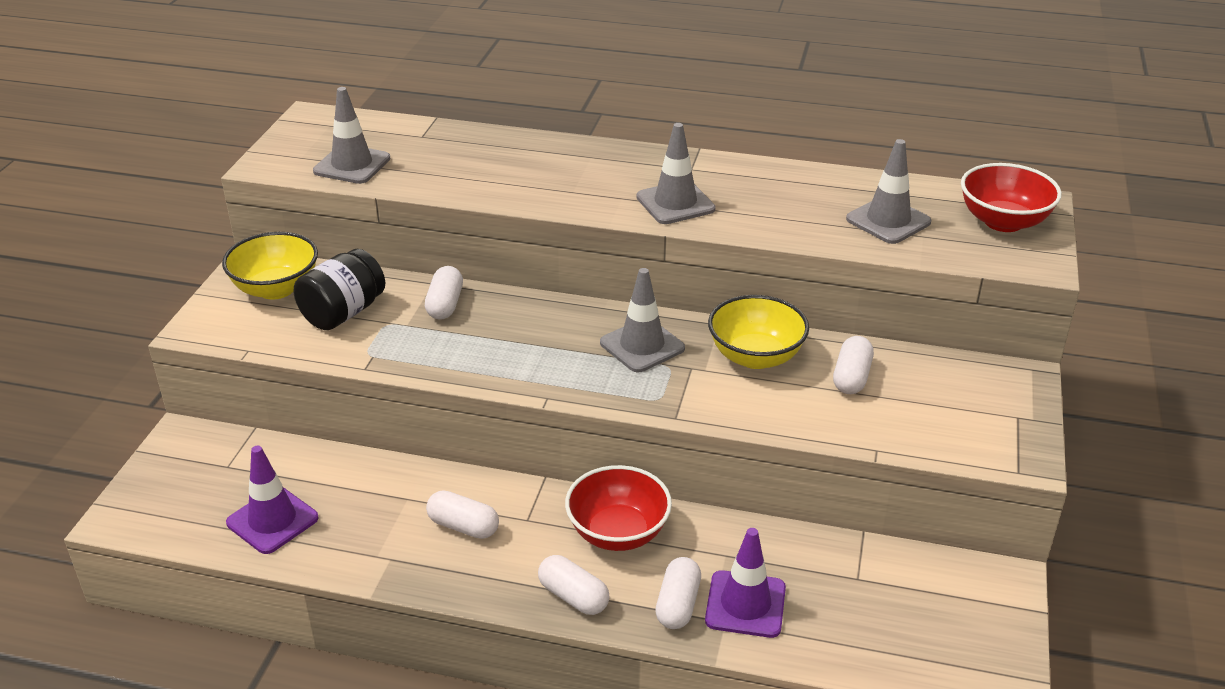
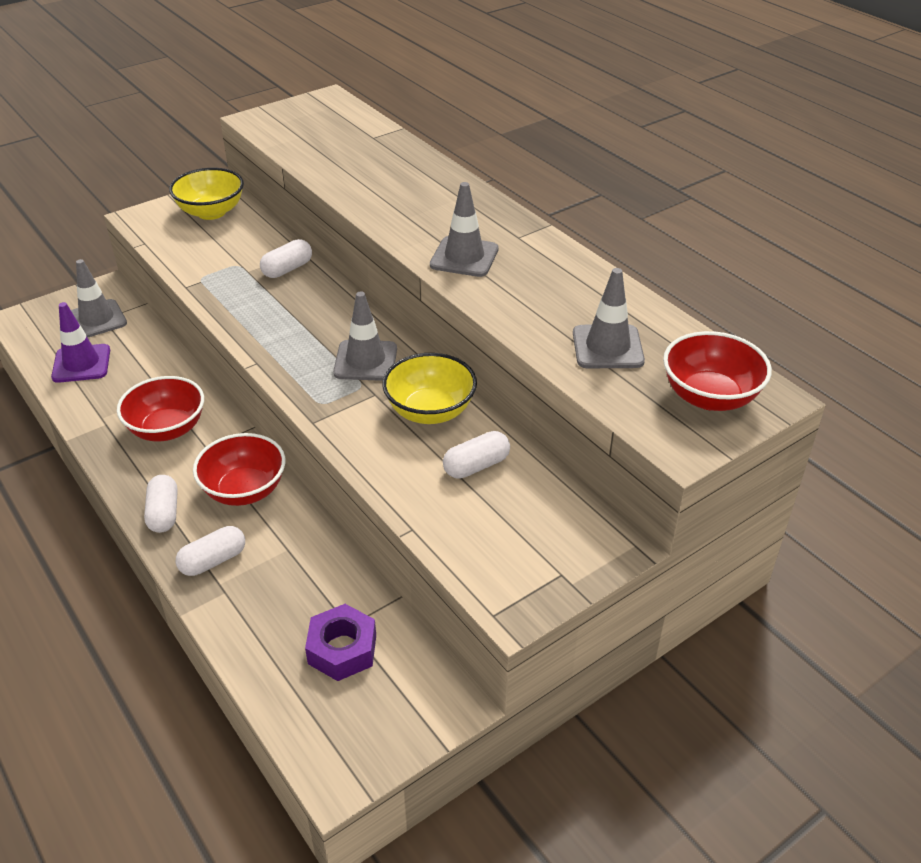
camera: 40 degrees right, 5 degrees up
black jar [294,249,385,330] -> none
grey traffic cone [313,87,391,184] -> grey traffic cone moved to [71,259,127,338]
white capsule [426,490,499,539] -> red bowl [117,376,204,441]
purple traffic cone [705,528,786,638] -> none
none -> purple nut [305,604,376,681]

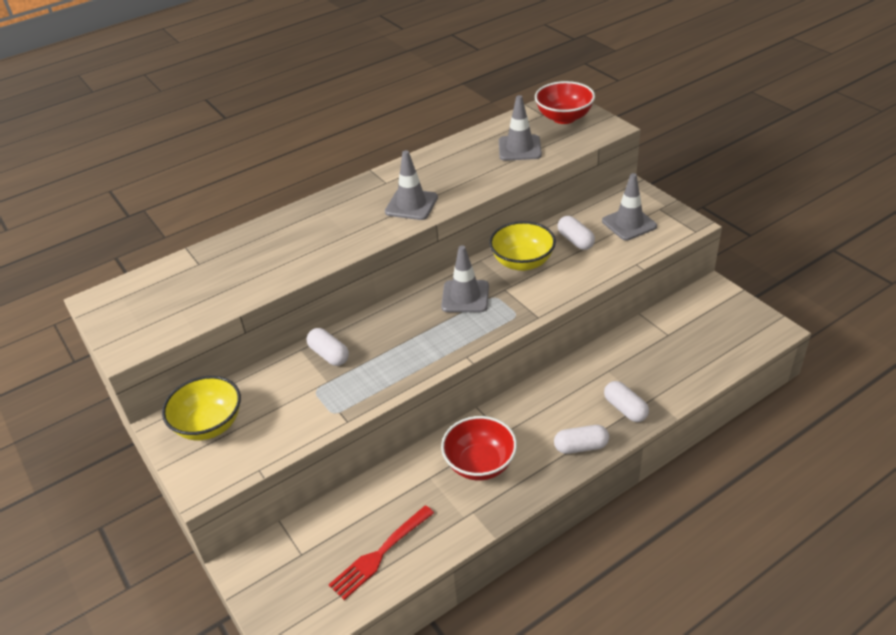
camera: 85 degrees left, 0 degrees up
purple traffic cone [51,302,110,383] -> red fork [329,505,434,600]
grey traffic cone [71,259,127,338] -> grey traffic cone moved to [602,173,657,240]
red bowl [193,433,285,506] -> none
purple nut [305,604,376,681] -> none

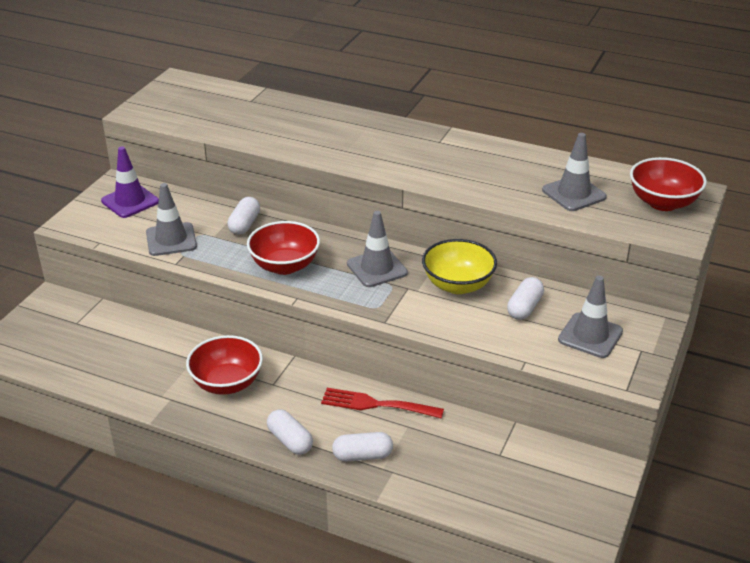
camera: 55 degrees right, 5 degrees down
yellow bowl [162,376,241,440] -> purple traffic cone [101,146,159,218]
red fork [329,505,434,600] -> red fork moved to [321,388,444,419]
grey traffic cone [385,150,438,220] -> grey traffic cone moved to [146,183,197,256]
white capsule [604,381,649,422] -> white capsule turned 60 degrees clockwise [332,432,393,461]
none -> red bowl [247,221,320,275]

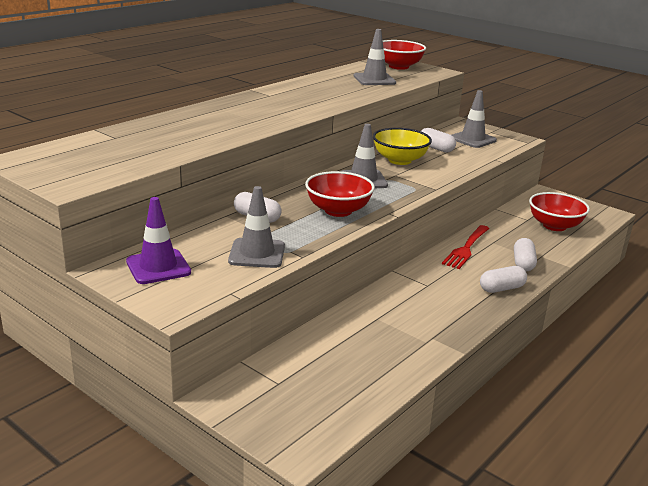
camera: 75 degrees left, 10 degrees down
red bowl [186,335,263,395] -> red bowl moved to [529,192,590,231]

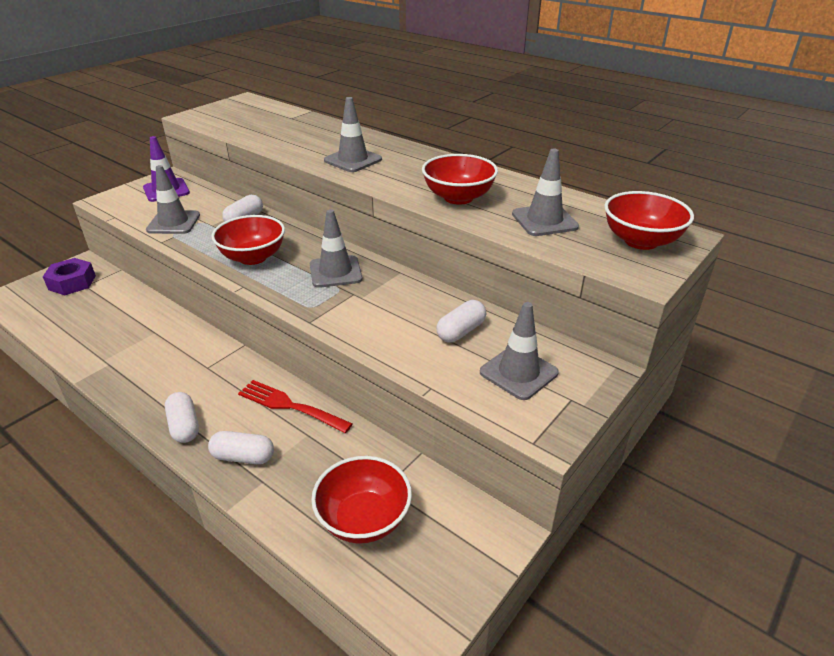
camera: 90 degrees right, 10 degrees up
yellow bowl [373,128,432,165] -> none
none -> purple nut [43,258,96,295]
none -> grey traffic cone [324,97,382,172]
none -> red bowl [422,154,498,205]

